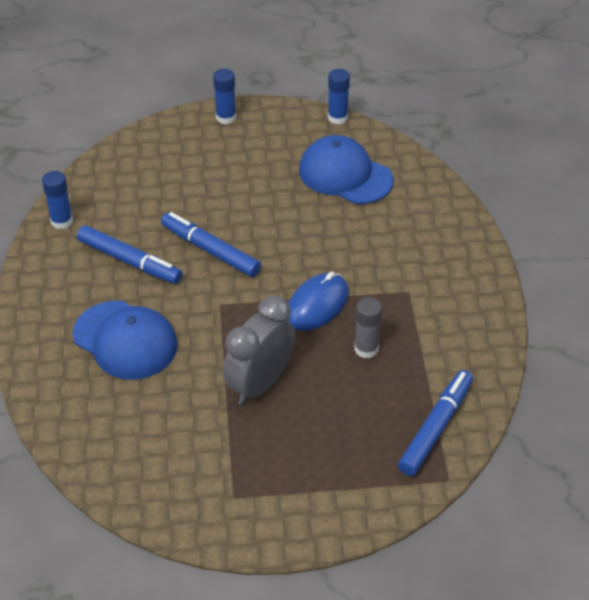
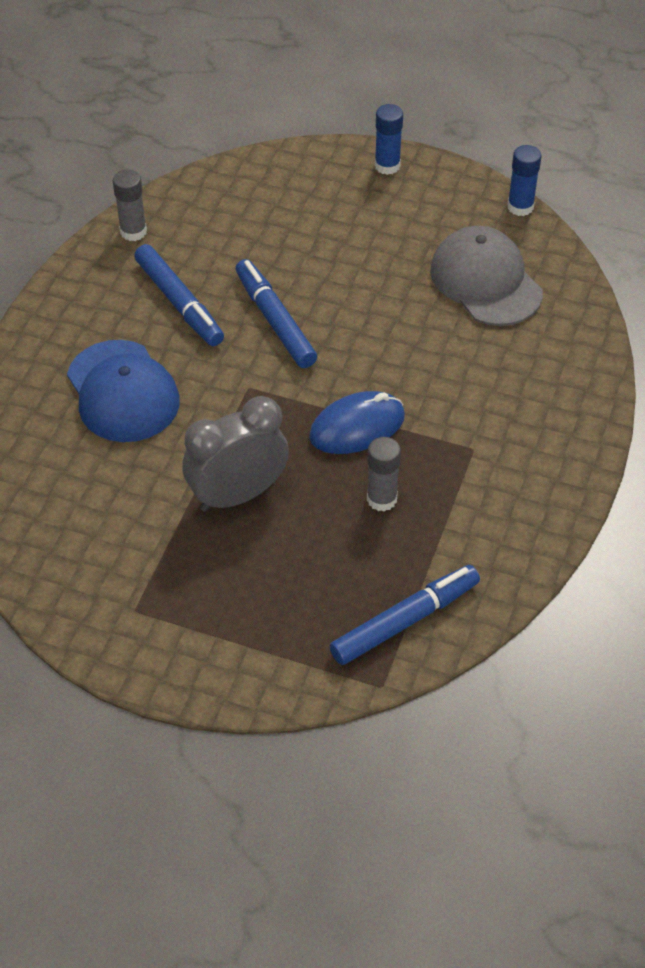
camera: 25 degrees right, 5 degrees up
blue glue stick [42,171,73,229] -> grey glue stick [113,170,147,241]
blue cap [299,135,394,204] -> grey cap [430,226,543,326]

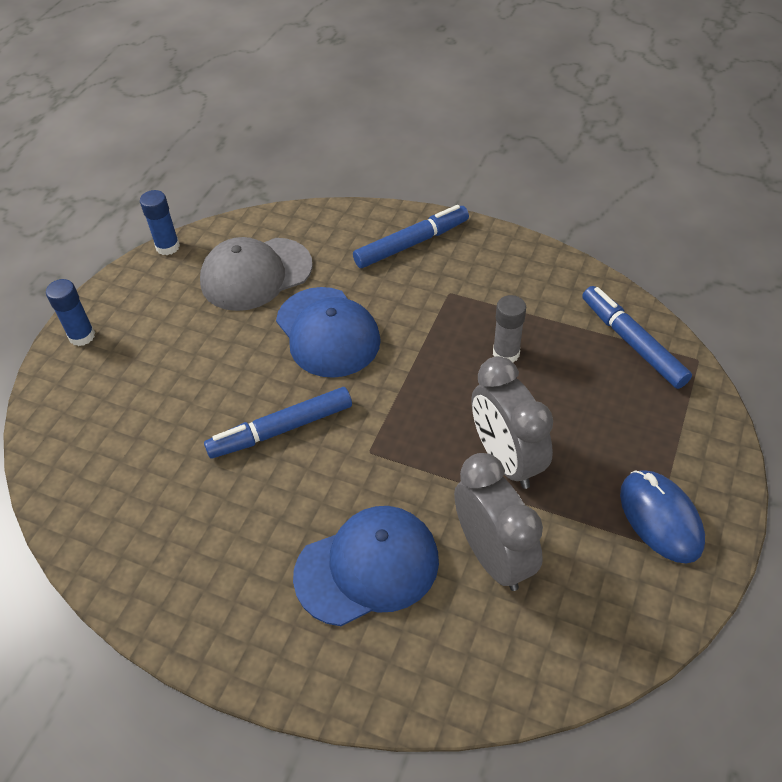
camera: 85 degrees left, 0 degrees up
grey glue stick [113,170,147,241] -> none
blue marker [134,244,224,346] -> blue marker moved to [353,205,469,268]
blue mouse [309,391,405,454] -> blue mouse moved to [620,470,705,563]
none -> blue cap [276,287,381,378]
none -> grey clock [454,453,543,591]

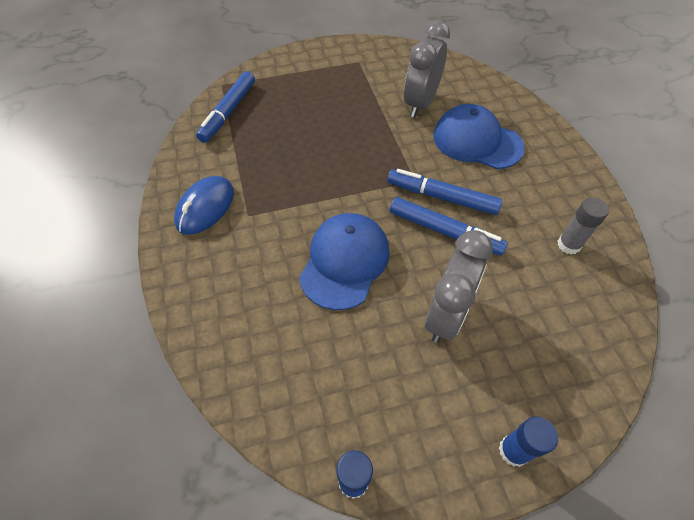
camera: 130 degrees left, 5 degrees up
grey cap [200,237,313,311] -> none
blue marker [353,205,469,268] -> blue marker moved to [388,169,502,215]
grey clock [471,356,553,489] -> grey clock moved to [424,230,493,343]
grey glue stick [493,295,526,363] -> grey glue stick moved to [557,197,609,255]
blue mouse [620,470,705,563] -> blue mouse moved to [174,176,234,235]

